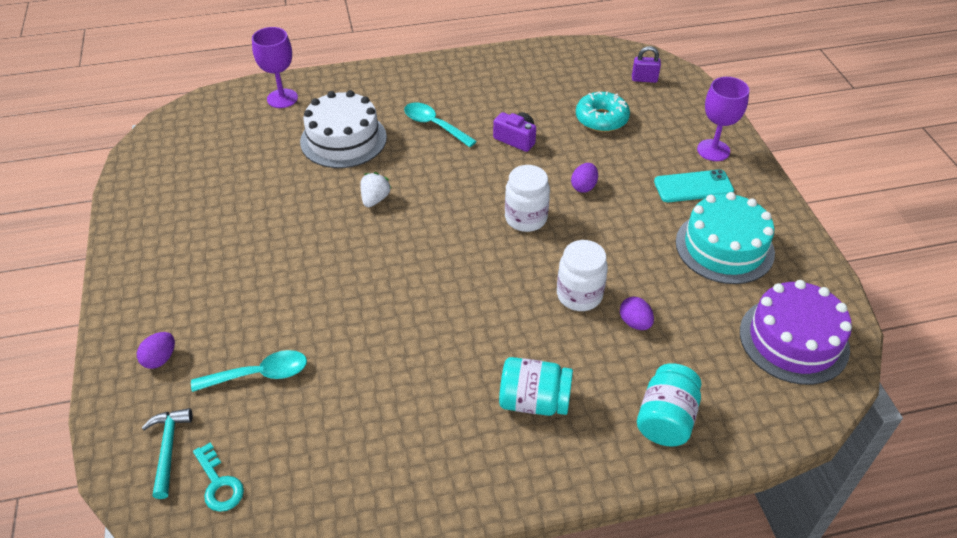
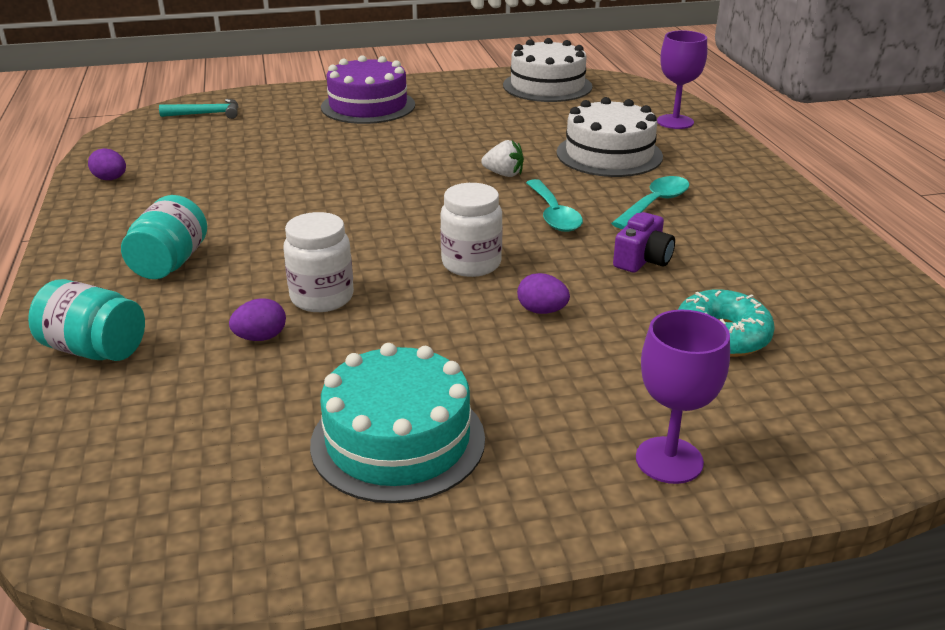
camera: 90 degrees right, 15 degrees down
purple egg [137,332,175,369] -> purple egg moved to [88,148,126,180]
turquoise spoon [191,350,307,392] -> turquoise spoon moved to [526,179,583,232]
turquoise key [193,442,244,512] -> none
purple padlock [632,46,661,83] -> none
turquoise phone [654,170,734,202] -> none
purple cake [740,280,852,385] -> purple cake moved to [321,55,415,124]
none -> white cake [503,38,592,102]

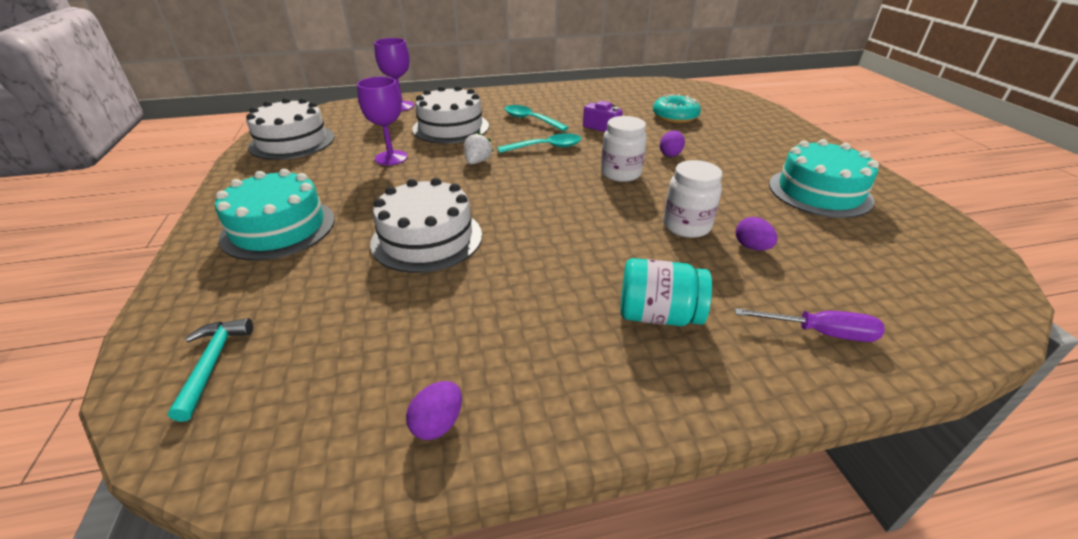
camera: 90 degrees left, 5 degrees up
turquoise jar [28,279,145,361] -> purple screwdriver [735,308,885,342]
purple cake [321,55,415,124] -> turquoise cake [215,169,335,260]
purple goblet [636,310,730,484] -> purple goblet moved to [357,77,408,165]
none -> white cake [370,178,482,273]

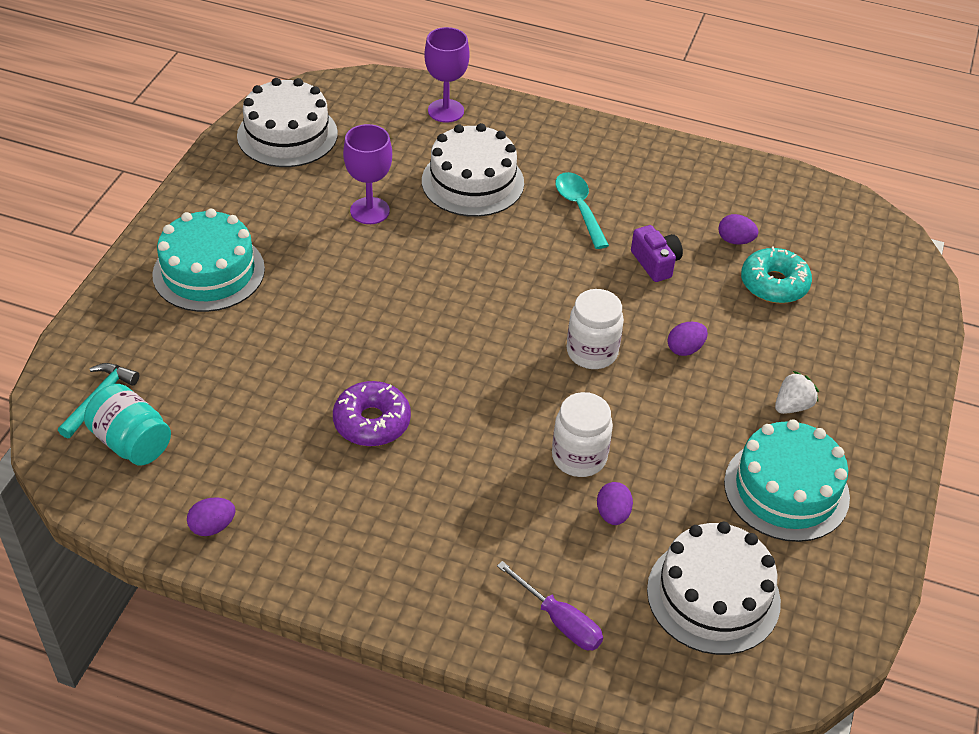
camera: 30 degrees right, 10 degrees up
white cake [370,178,482,273] -> white cake moved to [647,522,781,655]
white strawberry [464,132,493,164] -> white strawberry moved to [775,371,819,414]
turquoise spoon [497,133,581,153] -> none
turquoise jar [620,258,712,326] -> turquoise jar moved to [84,384,171,465]
none -> purple donut [333,381,411,446]
none -> purple egg [718,214,758,244]

